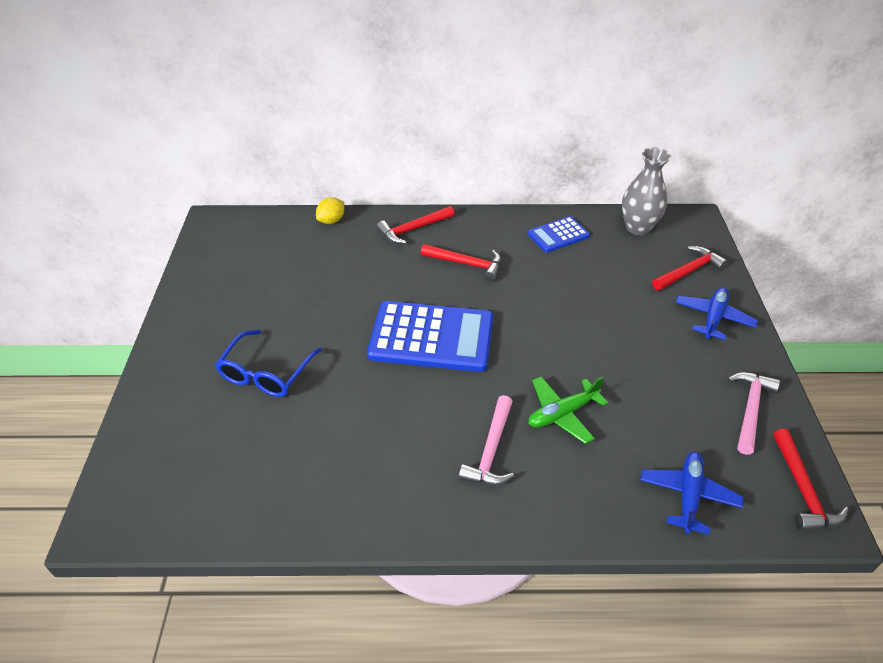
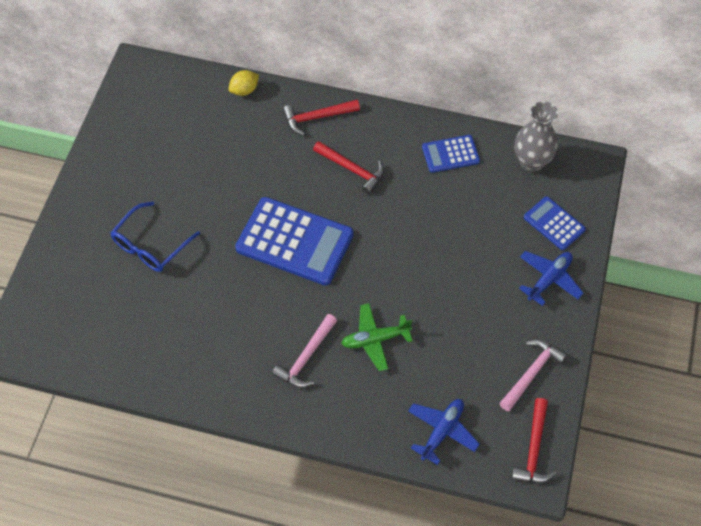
camera: 15 degrees right, 15 degrees up
red hammer [652,246,728,291] -> blue calculator [524,196,586,250]

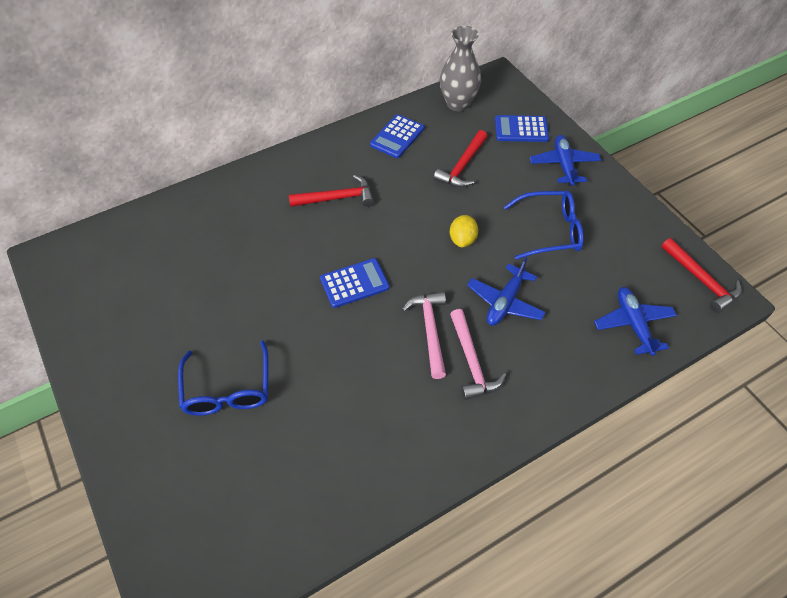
camera: 45 degrees left, 5 degrees down
yellow lemon [229,70,259,96] -> yellow lemon moved to [450,215,478,248]
blue calculator [235,197,354,286] -> blue calculator [320,258,390,308], size x0.53
red hammer [283,100,360,135] -> red hammer moved to [434,130,488,188]
green plane [341,303,413,371] -> blue plane [467,257,546,326]
pink hammer [499,339,567,412] -> pink hammer moved to [402,292,446,379]
none -> blue glasses [504,191,584,260]

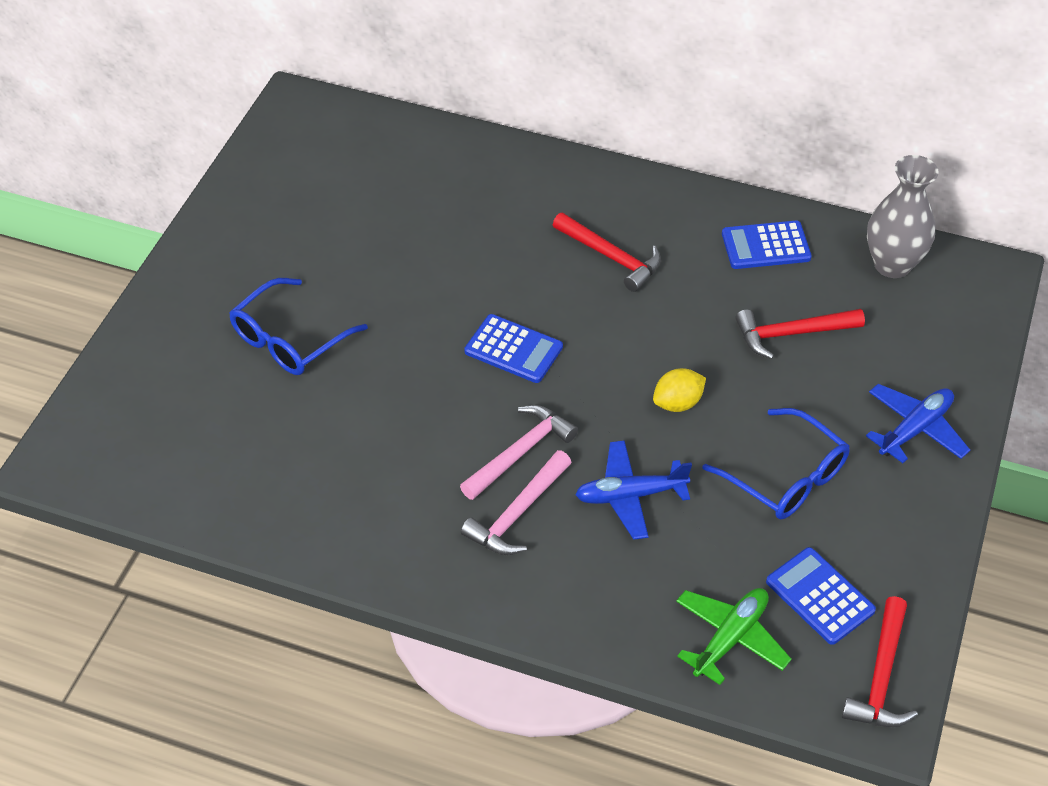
camera: 50 degrees right, 5 degrees down
blue calculator [495,115,549,142] -> blue calculator moved to [766,547,876,645]
blue plane [594,287,677,356] -> green plane [676,588,792,685]

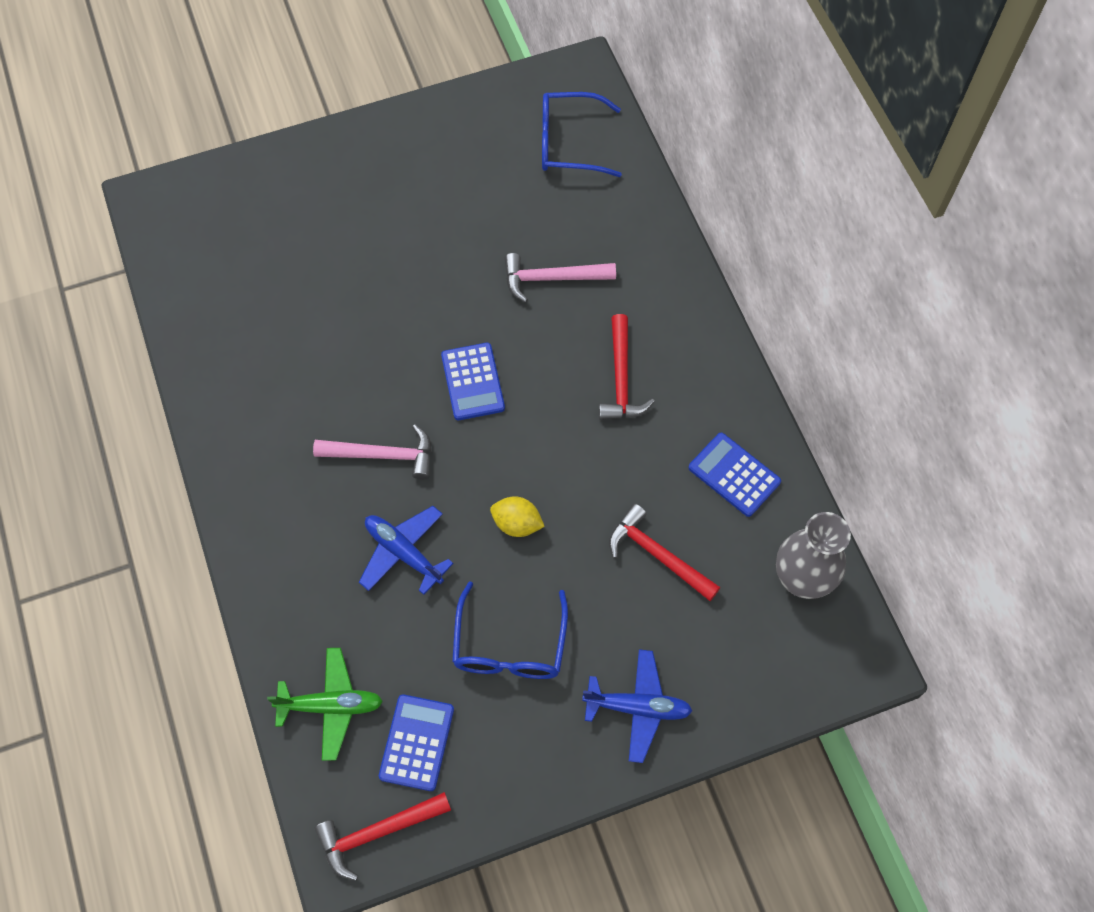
camera: 50 degrees right, 15 degrees up
blue glasses [229,278,368,375] -> blue glasses moved to [542,92,622,177]
pink hammer [461,450,572,555] -> pink hammer moved to [504,253,616,302]

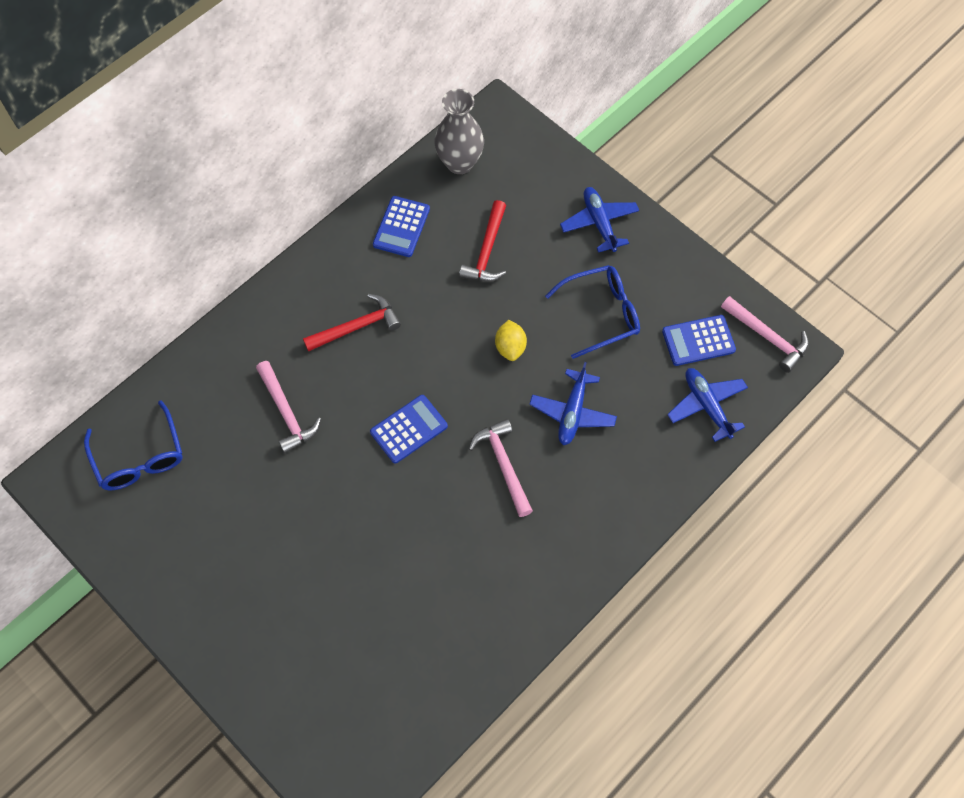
camera: 115 degrees left, 0 degrees up
green plane [267,648,383,761] -> blue plane [667,368,748,442]
red hammer [315,792,451,881] -> pink hammer [721,296,809,373]

